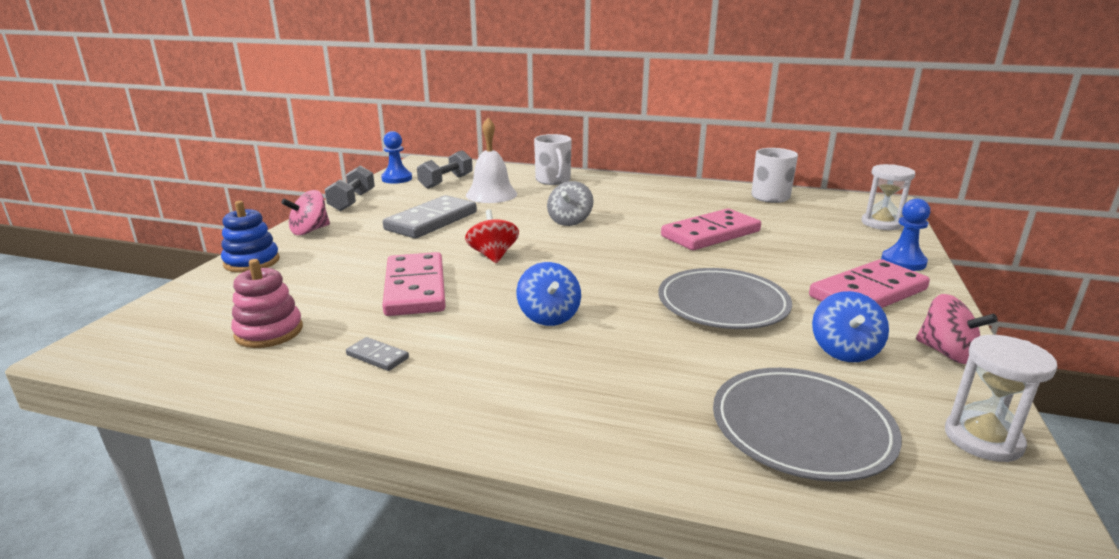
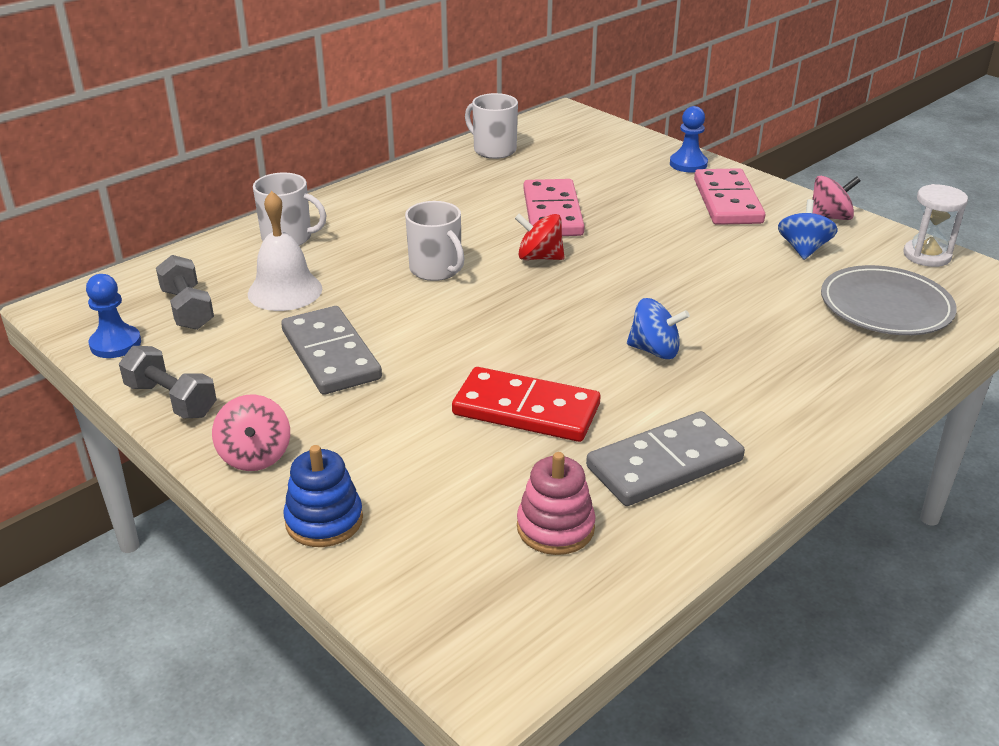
camera: 60 degrees left, 10 degrees up
grey domino [346,337,409,371] -> grey domino [586,411,745,506], size x2.32
pink domino [382,252,446,316] -> red domino [452,367,600,442]
red spinning top [465,210,519,263] -> red spinning top moved to [515,214,565,260]
grey spinning top [547,181,593,226] -> white mug [405,201,464,281]
grey plate [658,268,792,329] -> none
blue spinning top [812,291,889,362] -> blue spinning top turned 120 degrees counterclockwise [778,199,838,260]
white hourglass [861,164,916,230] -> none

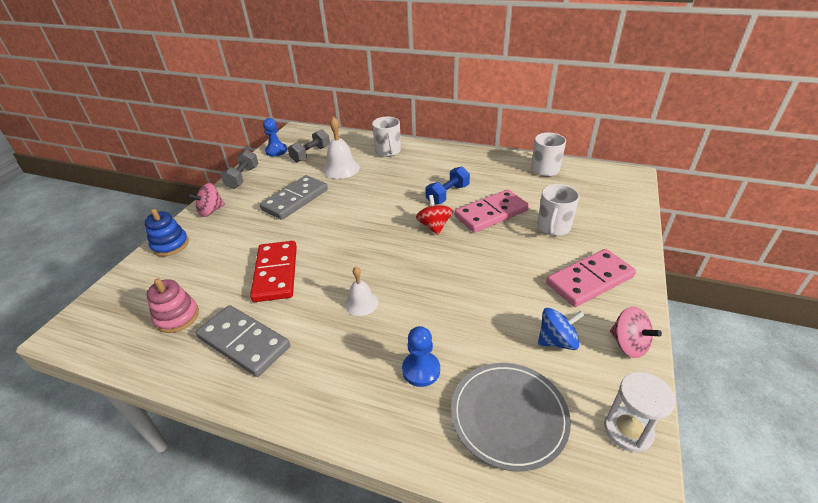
camera: 65 degrees right, 5 degrees up
white mug [405,201,464,281] -> white mug moved to [537,184,579,236]
blue spinning top [627,298,690,359] -> white bell [345,267,378,316]
blue pawn [670,106,708,173] -> blue pawn moved to [402,326,440,387]
none -> blue dumbbell [426,166,470,205]

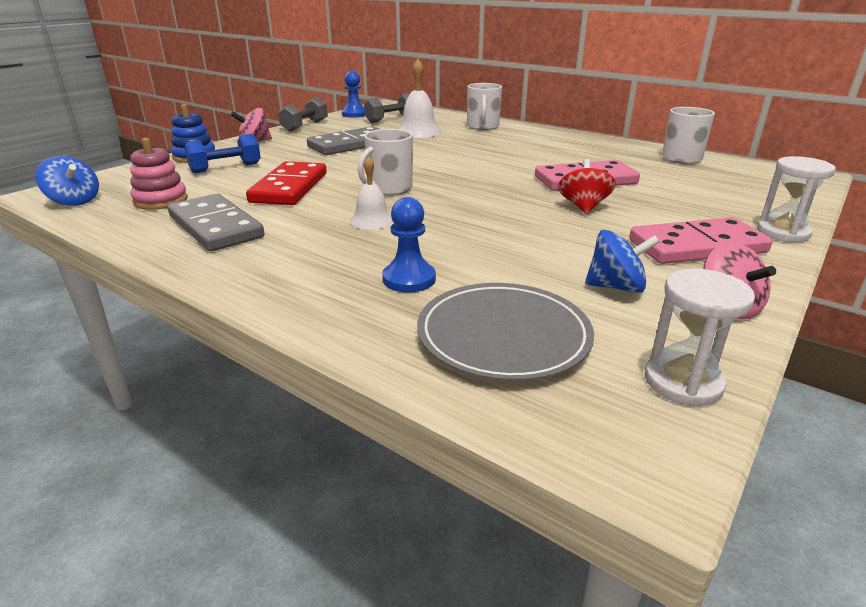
camera: 15 degrees right, 10 degrees down
red spinning top [416,195,453,235] -> red spinning top moved to [558,159,616,214]
blue dumbbell [426,166,470,205] -> blue dumbbell moved to [185,134,261,173]
white mug [537,184,579,236] -> white mug moved to [358,129,413,195]
none -> blue spinning top [35,156,99,206]
none -> white hourglass [757,156,836,242]

